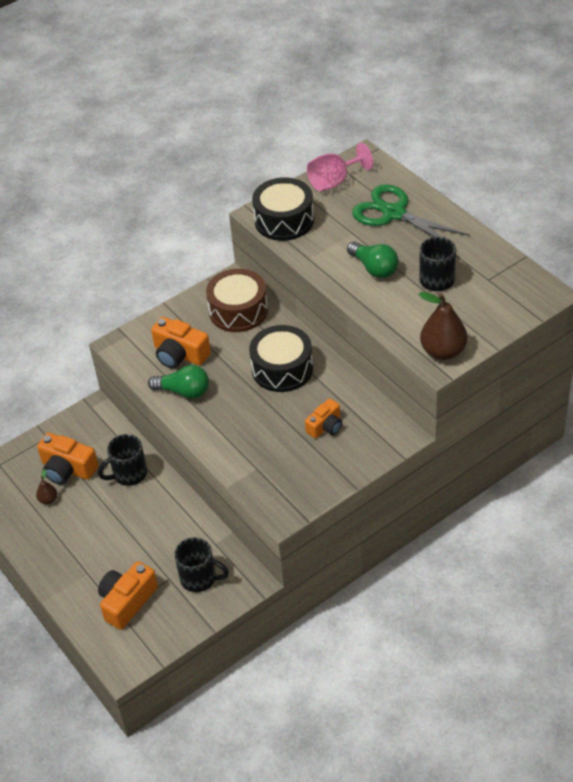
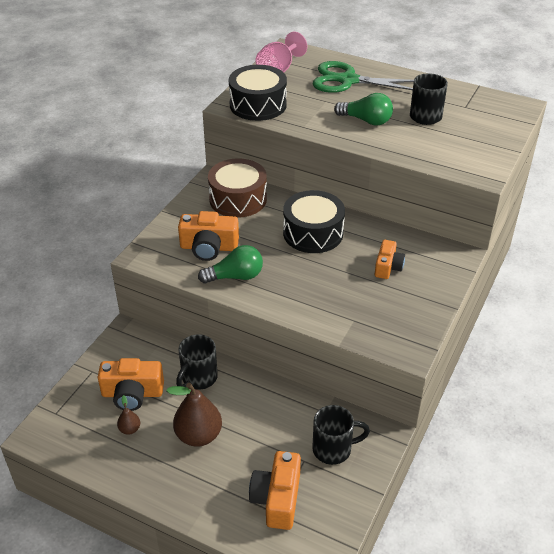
camera: 30 degrees left, 5 degrees down
brown pear [419,292,467,360] -> brown pear moved to [166,383,222,447]

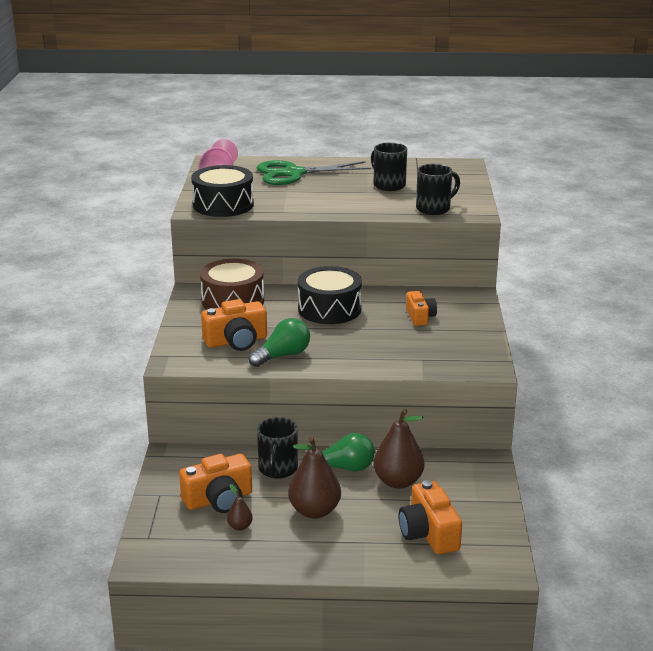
camera: 25 degrees left, 15 degrees down
black mug [313,405,370,465] -> black mug moved to [416,164,460,215]
green light bulb [334,93,393,125] -> green light bulb moved to [302,433,375,471]
none -> brown pear [373,409,424,489]

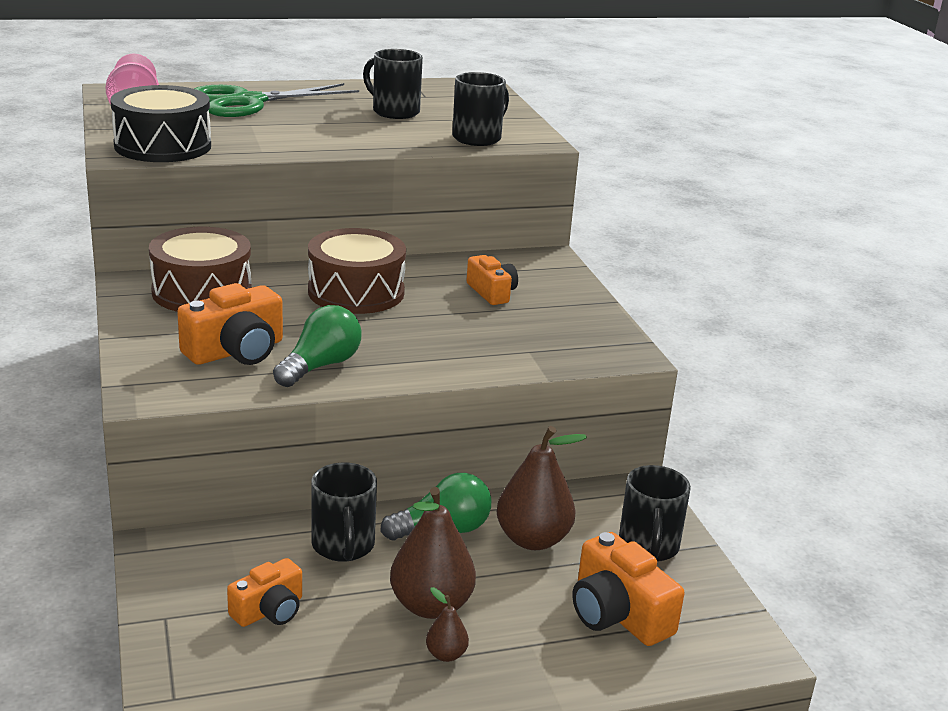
camera: 20 degrees left, 0 degrees up
orange camera [179,454,252,513] -> orange camera [227,558,302,627], size x0.64
brown pear [227,484,253,531] -> brown pear moved to [426,587,469,662]
black drum [298,266,362,324] -> brown drum [308,228,406,314]
none -> black mug [619,465,691,562]

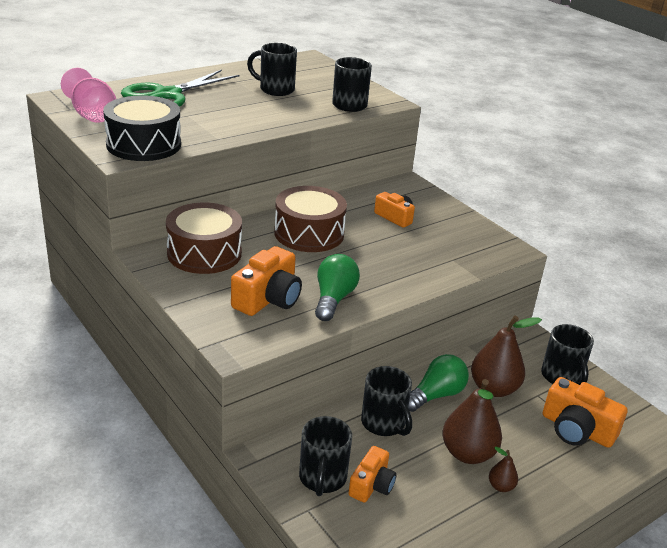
camera: 20 degrees left, 5 degrees up
none -> black mug [299,416,352,496]

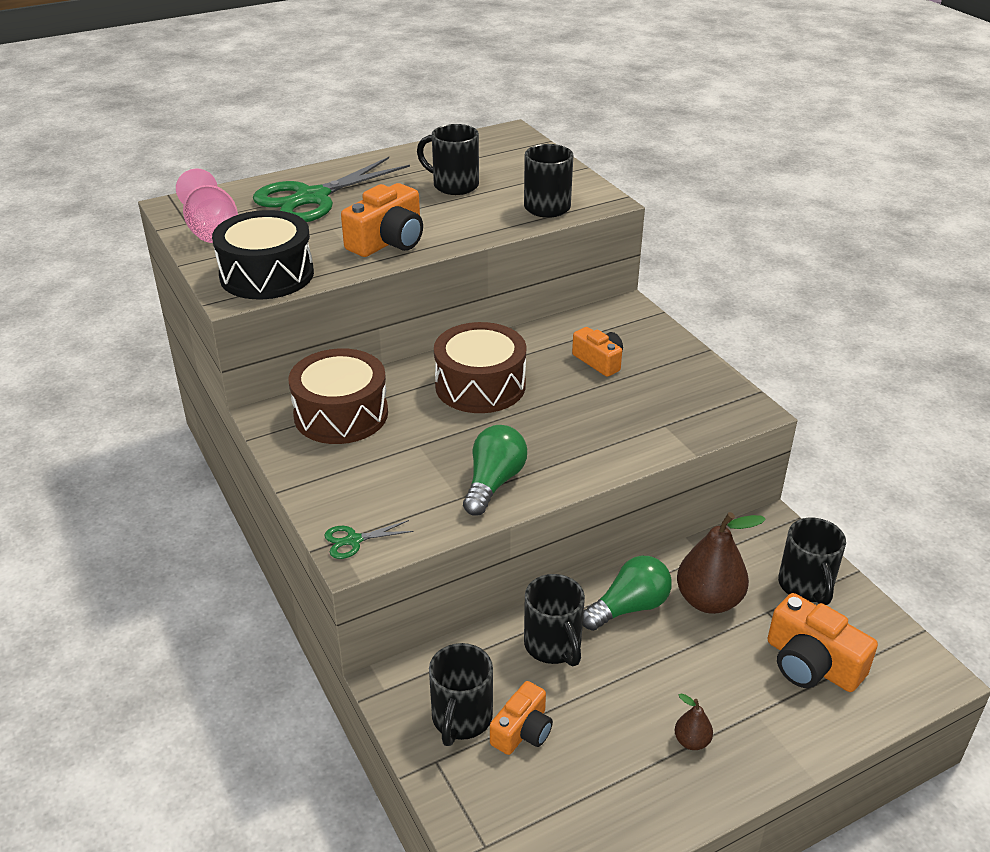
camera: 10 degrees right, 5 degrees up
orange camera [231,246,302,316] -> orange camera moved to [341,183,423,257]
brown pear [442,379,502,464] -> none
none -> green scissors [324,520,414,559]

